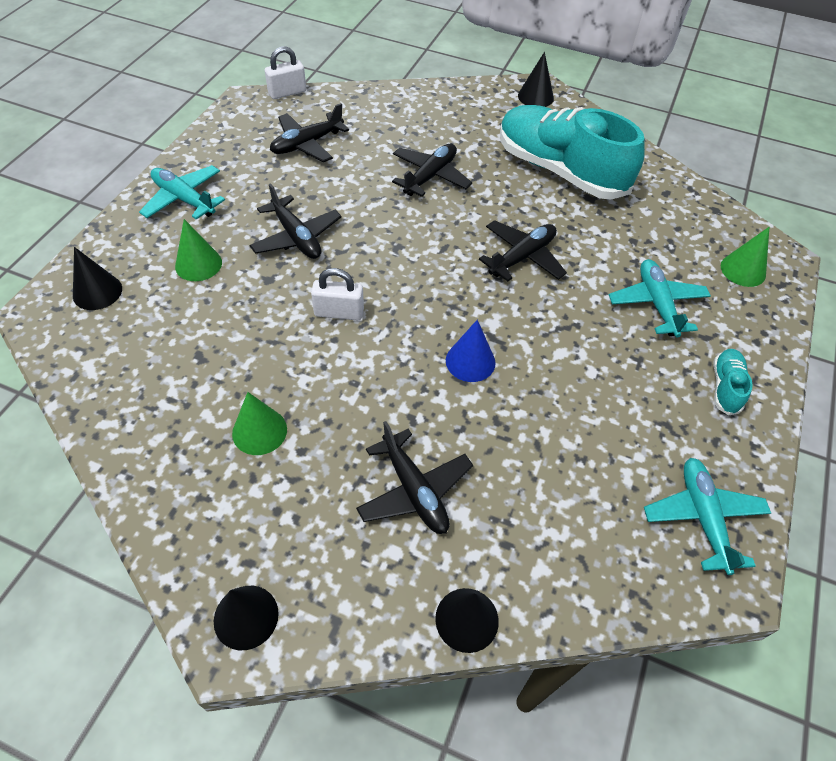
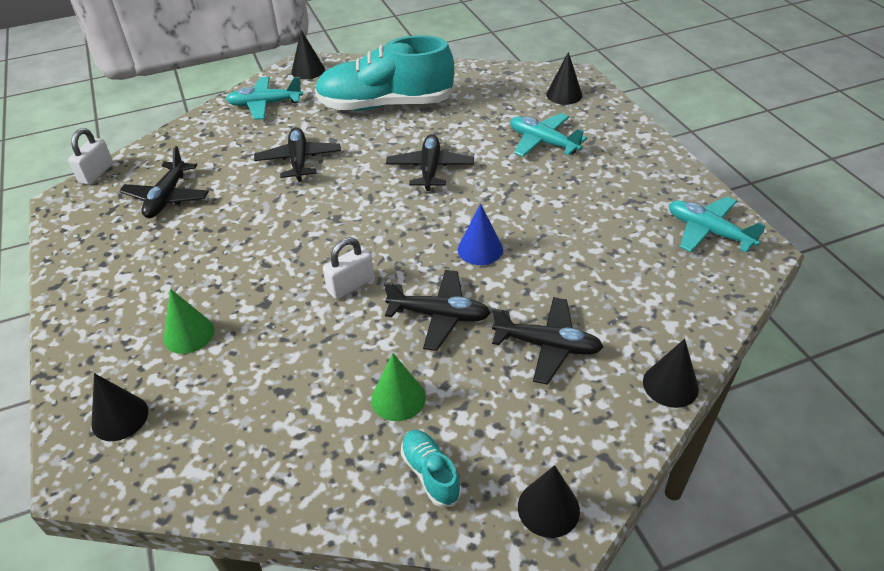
camera: 40 degrees left, 10 degrees down
turquoise plane [139,165,225,219] -> turquoise plane moved to [226,77,303,120]
black plane [249,183,342,259] -> black plane moved to [384,270,491,351]
turquoise shoe [713,349,753,416] -> turquoise shoe moved to [401,430,462,507]
green cone [721,227,769,287] -> black cone [546,52,582,105]

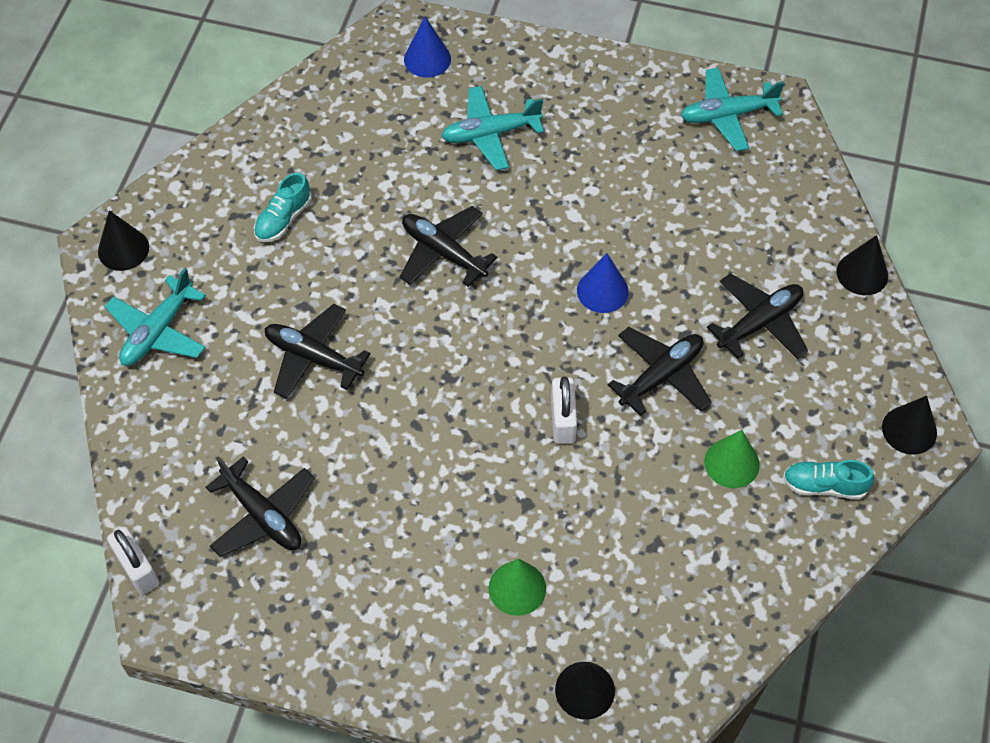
camera: 55 degrees left, 15 degrees up
turquoise shoe [315,36,455,111] -> turquoise shoe [254,173,312,242], size x0.41
black cone [546,52,582,105] -> blue cone [404,17,451,77]

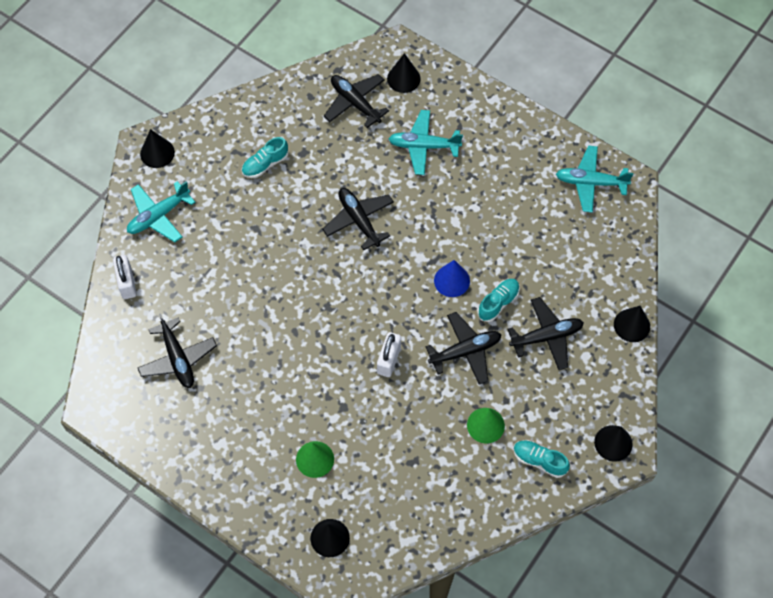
camera: 20 degrees right, 5 degrees up
white padlock [107,527,159,595] -> white padlock moved to [113,255,137,299]
black plane [265,304,370,399] -> black plane moved to [324,74,389,128]
blue cone [404,17,451,77] -> black cone [387,53,421,93]
none -> turquoise shoe [478,279,520,322]

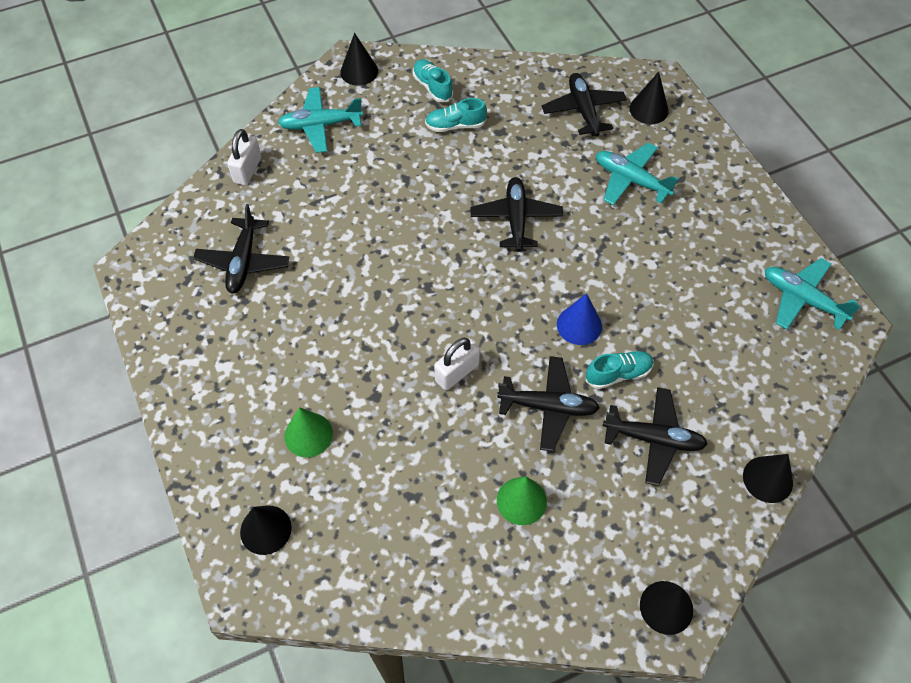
camera: 30 degrees right, 5 degrees down
turquoise shoe [513,440,570,478] -> turquoise shoe moved to [413,59,453,102]

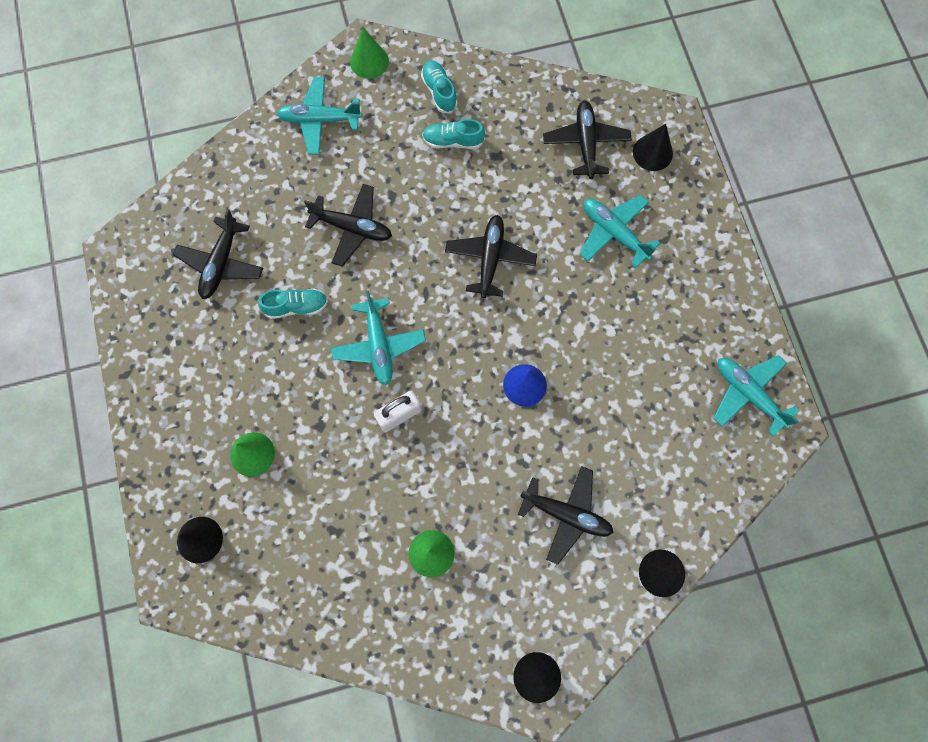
camera: 10 degrees right, 15 degrees up
white padlock [227,129,261,185] -> none
black cone [340,33,378,86] -> green cone [350,28,389,79]
black plane [497,356,600,451] -> black plane moved to [304,184,392,267]
turquoise shoe [586,351,654,389] -> turquoise shoe moved to [258,289,328,319]
none -> turquoise plane [331,291,426,385]

